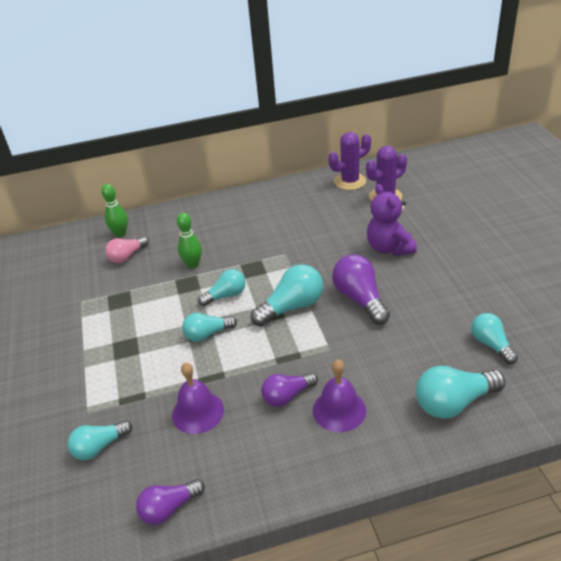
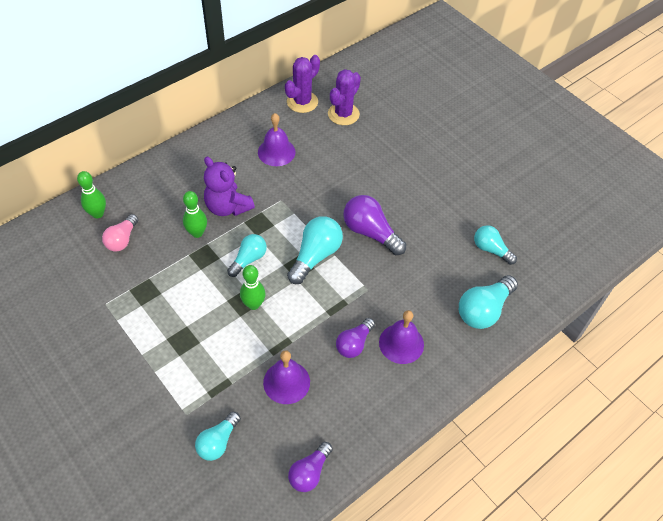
camera: 30 degrees left, 15 degrees up
turquoise light bulb [182,313,237,342] -> green bowling pin [240,265,266,310]
purple teddy bear [367,184,417,256] -> purple teddy bear moved to [204,157,255,216]
none -> purple bell [258,113,296,166]

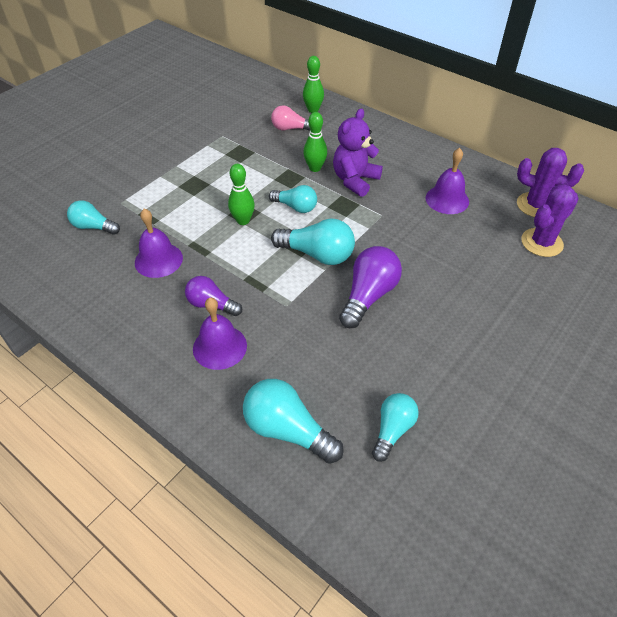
camera: 80 degrees right, 5 degrees down
purple light bulb [288,442,333,492] -> none
purple cactus [328,69,361,125] -> purple cactus turned 60 degrees counterclockwise [521,184,579,257]

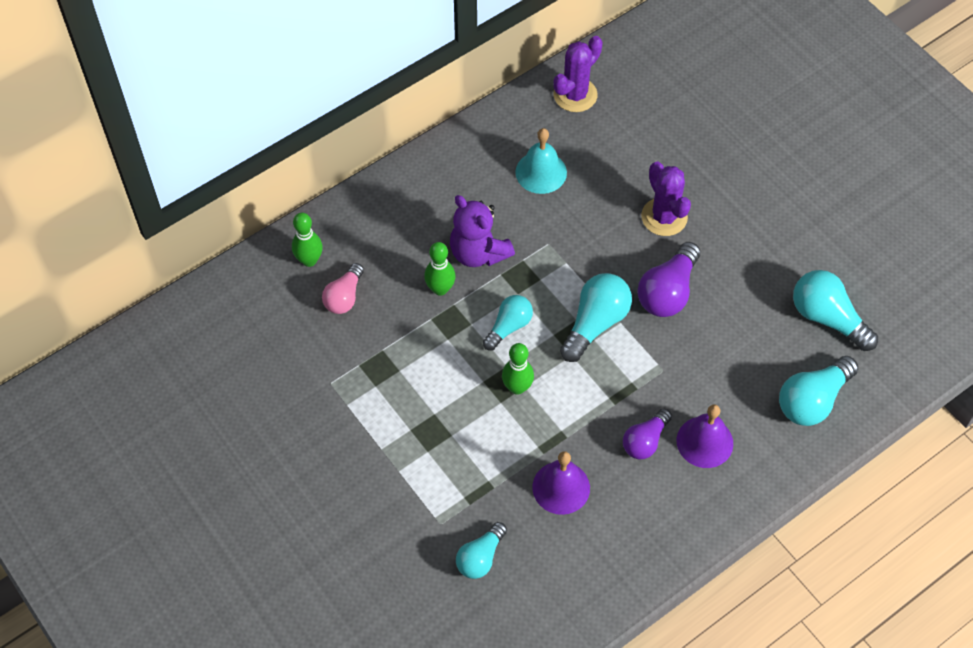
camera: 75 degrees left, 10 degrees up
purple light bulb [339,246,402,328] -> purple light bulb turned 105 degrees counterclockwise [637,242,700,317]
turquoise light bulb [372,393,419,462] -> turquoise light bulb [793,270,878,351], size x1.53
purple bell [426,148,469,214] -> turquoise bell [515,128,567,194]
purple cactus [521,184,579,257] -> purple cactus moved to [641,162,691,236]

